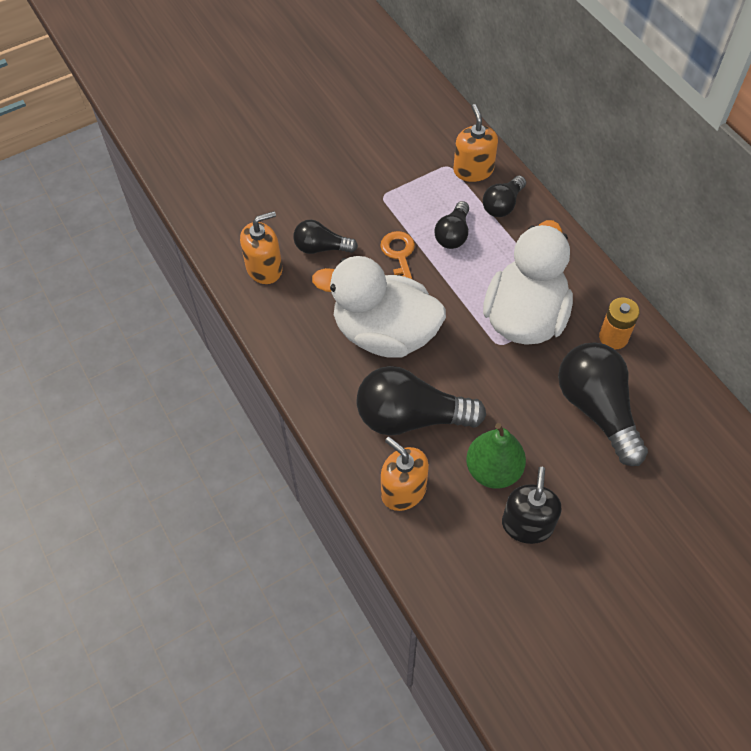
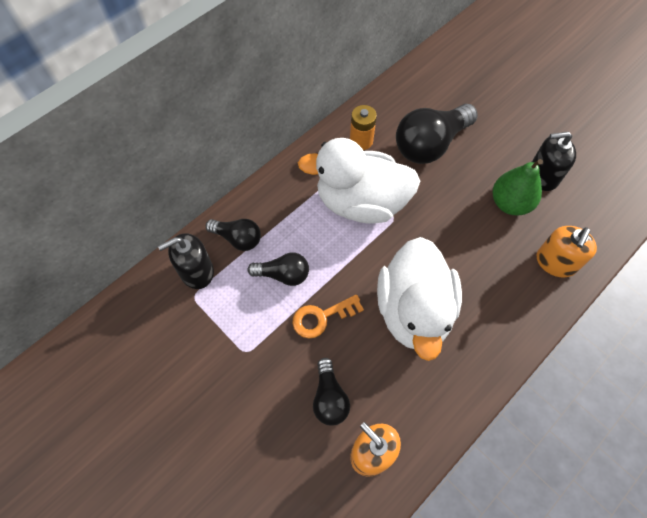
camera: 105 degrees left, 5 degrees up
black light bulb [356,366,486,436] -> none
orange soap dispenser [453,104,498,182] -> black soap dispenser [158,233,214,289]

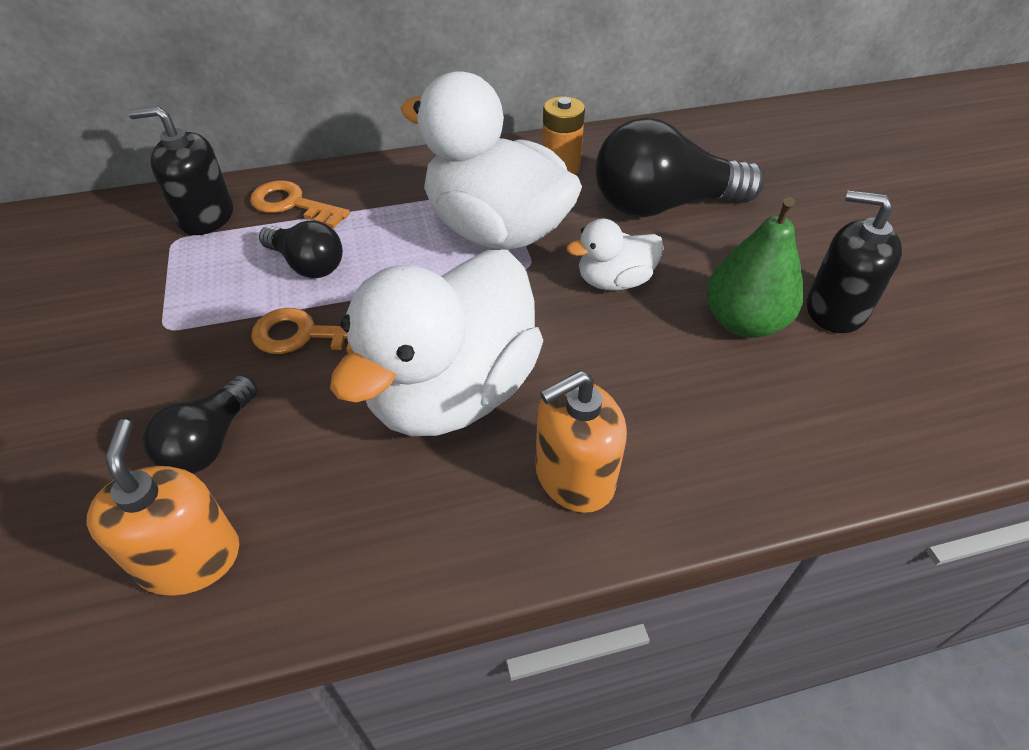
camera: 30 degrees right, 15 degrees down
black light bulb [206,219,261,251] -> orange key [250,181,350,228]
orange soap dispenser [537,226,597,278] -> orange soap dispenser moved to [535,371,627,513]
none -> white duck [567,218,664,291]

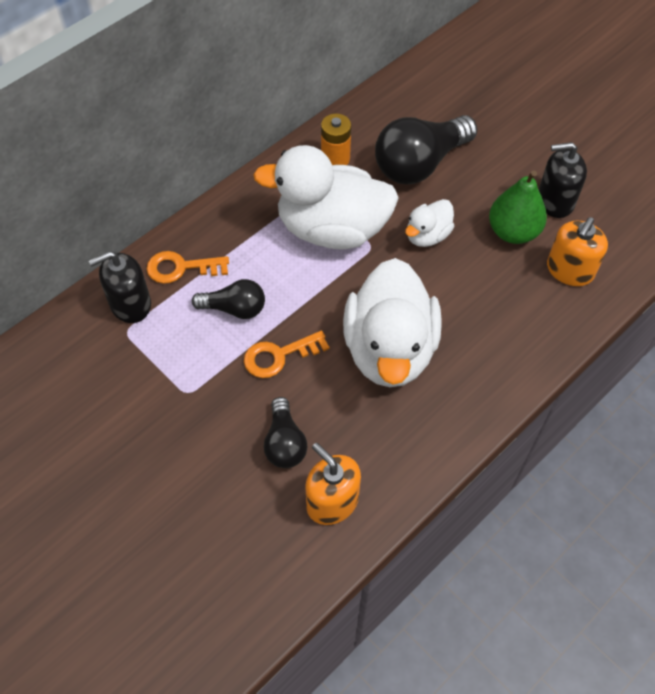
camera: 30 degrees left, 10 degrees up
orange soap dispenser [535,371,627,513] -> orange soap dispenser moved to [547,217,608,286]

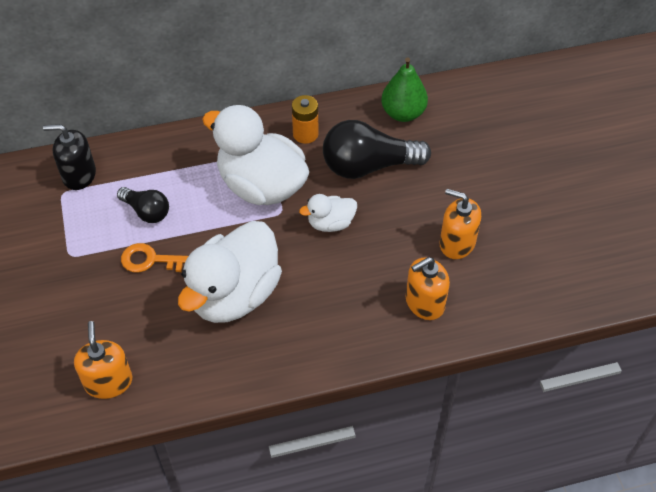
camera: 30 degrees right, 5 degrees down
orange key [147,251,229,284] -> none
black light bulb [264,397,307,468] -> none
green pear [489,170,547,244] -> green pear moved to [381,57,428,122]
black soap dispenser [539,142,587,218] -> orange soap dispenser [439,189,481,259]

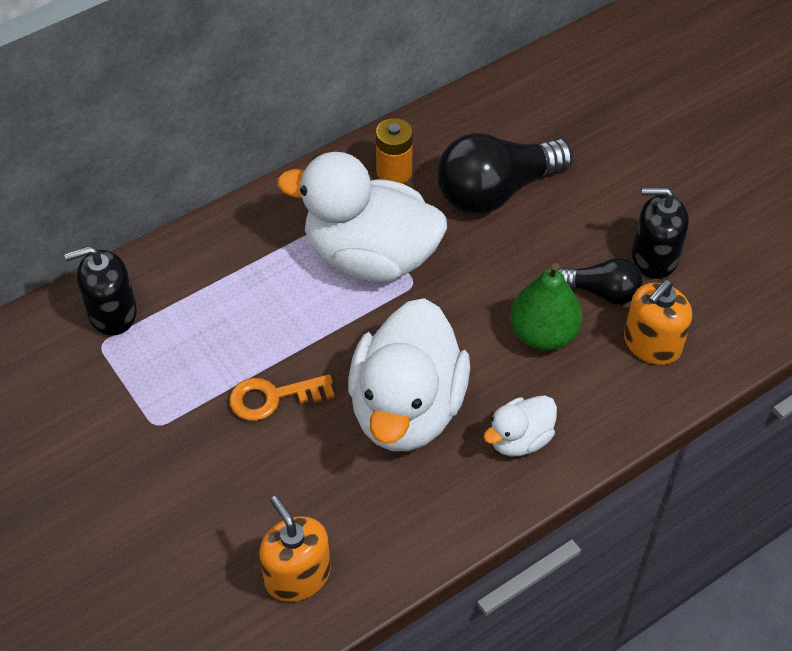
camera: 20 degrees left, 0 degrees up
black light bulb [117,187,169,223] -> black light bulb moved to [558,258,643,305]
white duck [299,194,357,232] -> white duck moved to [484,395,557,456]
green pear [381,57,428,122] -> green pear moved to [510,263,583,351]
orange soap dispenser [439,189,481,259] -> black soap dispenser [632,187,689,279]

